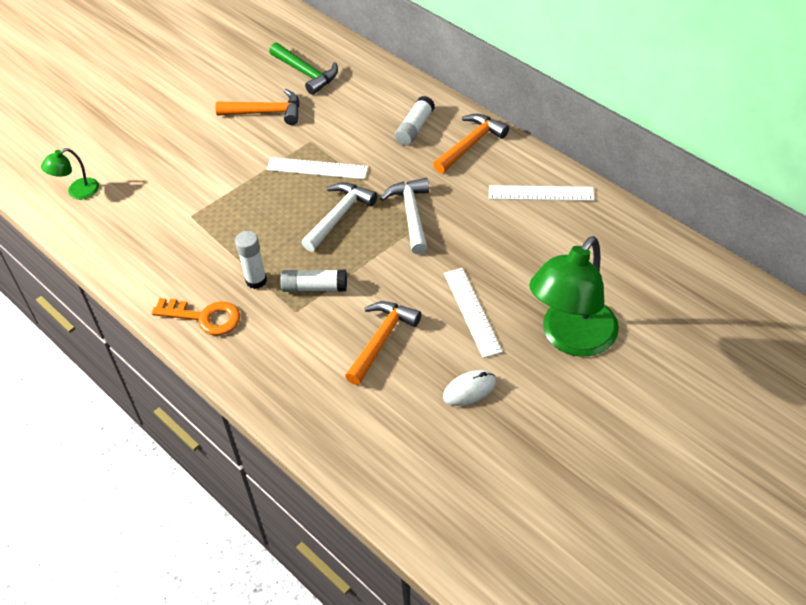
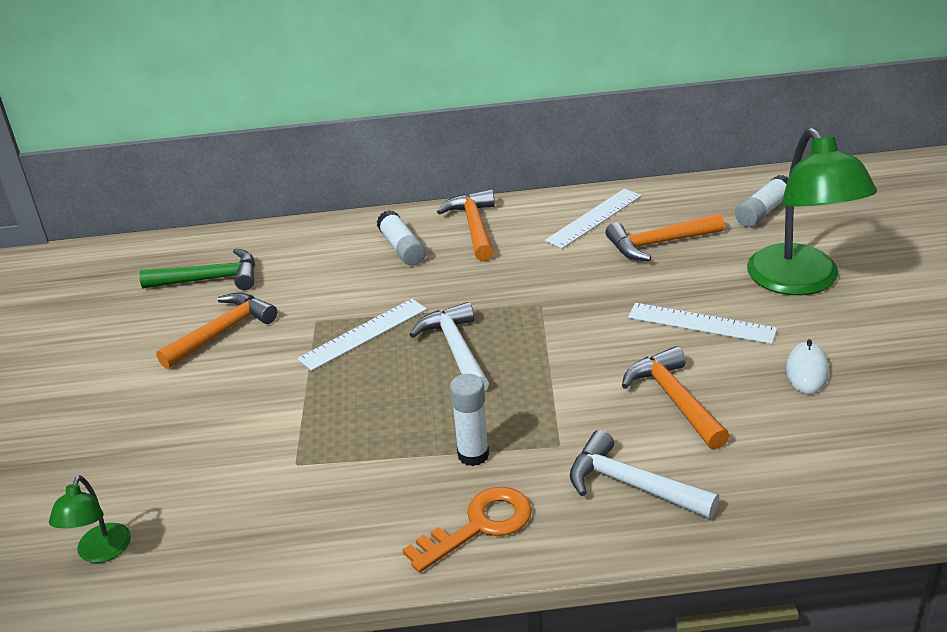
camera: 50 degrees left, 15 degrees down
white glue stick [280,270,347,292] -> white glue stick moved to [735,175,788,227]
white hammer [380,178,429,254] -> white hammer moved to [570,430,719,519]
none -> orange hammer [605,213,724,261]

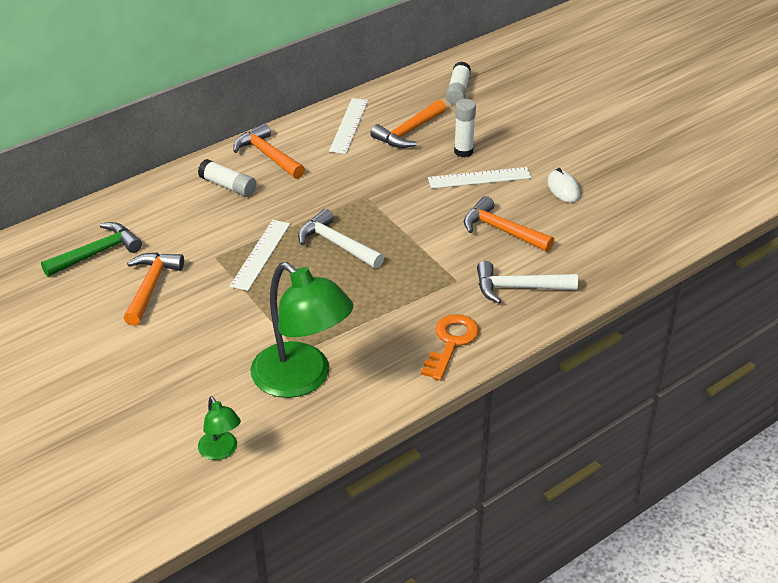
camera: 35 degrees left, 5 degrees up
white glue stick [450,374,489,466] -> white glue stick moved to [454,99,476,157]
green lamp [747,128,877,295] -> green lamp moved to [250,262,354,398]

